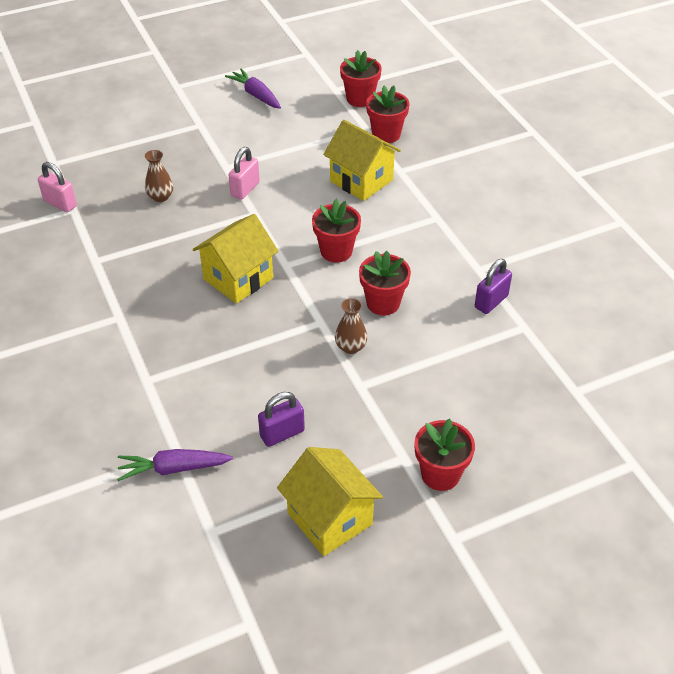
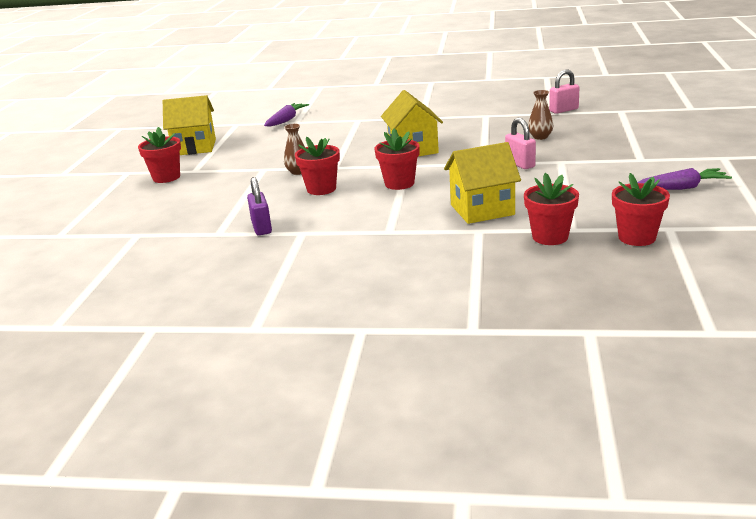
camera: 125 degrees right, 20 degrees down
purple padlock [258,392,305,447] -> none

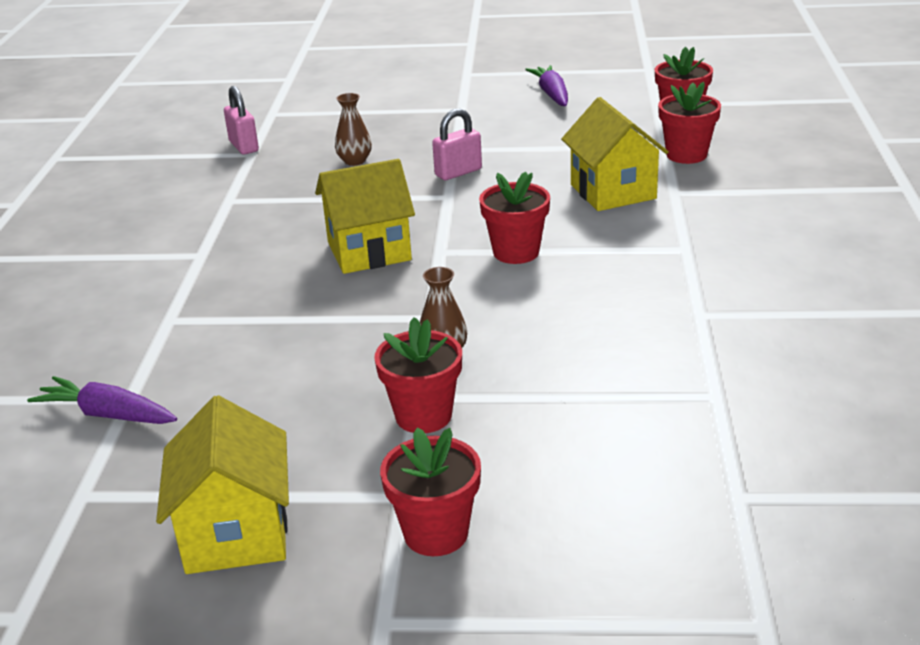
camera: 95 degrees left, 5 degrees up
purple padlock [247,177,272,235] -> none
red flower pot [295,137,340,195] -> red flower pot moved to [374,317,462,433]

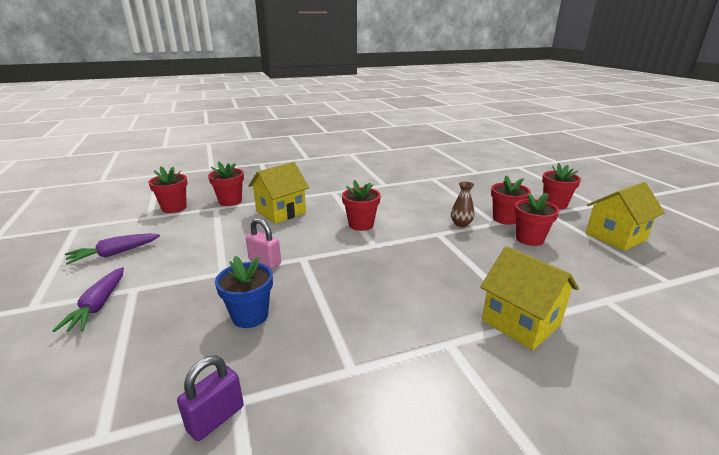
camera: 115 degrees left, 5 degrees down
purple carrot [27,376,177,424] -> purple carrot moved to [52,267,124,332]
pink padlock [224,86,259,155] -> purple padlock [177,356,244,441]
yellow house [315,159,415,274] -> yellow house moved to [480,246,579,350]
brown vase [335,93,372,166] -> blue flower pot [215,256,273,328]
none -> red flower pot [514,193,559,246]

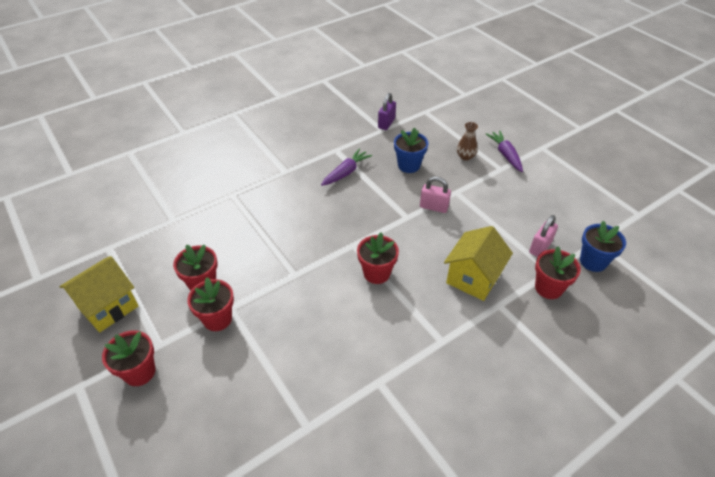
camera: 165 degrees right, 20 degrees up
purple carrot [65,233,160,265] -> purple carrot moved to [321,148,372,186]
red flower pot [148,166,188,213] -> blue flower pot [580,221,626,272]
brown vase [451,182,475,227] -> brown vase moved to [457,122,478,161]
yellow house [480,246,579,350] -> none
none -> pink padlock [529,215,558,257]

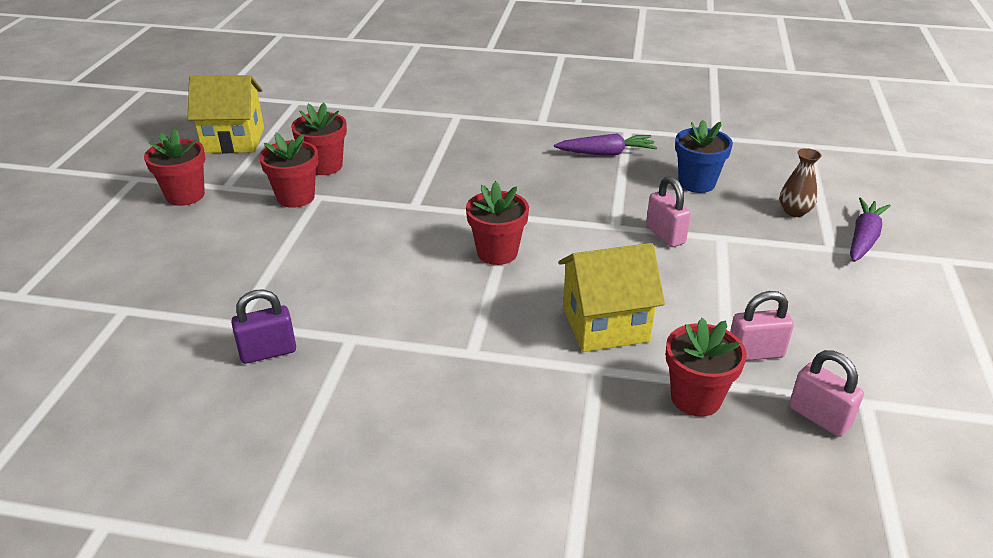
camera: 45 degrees right, 10 degrees down
purple padlock [378,93,396,130] -> purple padlock moved to [231,289,296,364]
blue flower pot [580,221,626,272] -> pink padlock [789,350,864,437]

